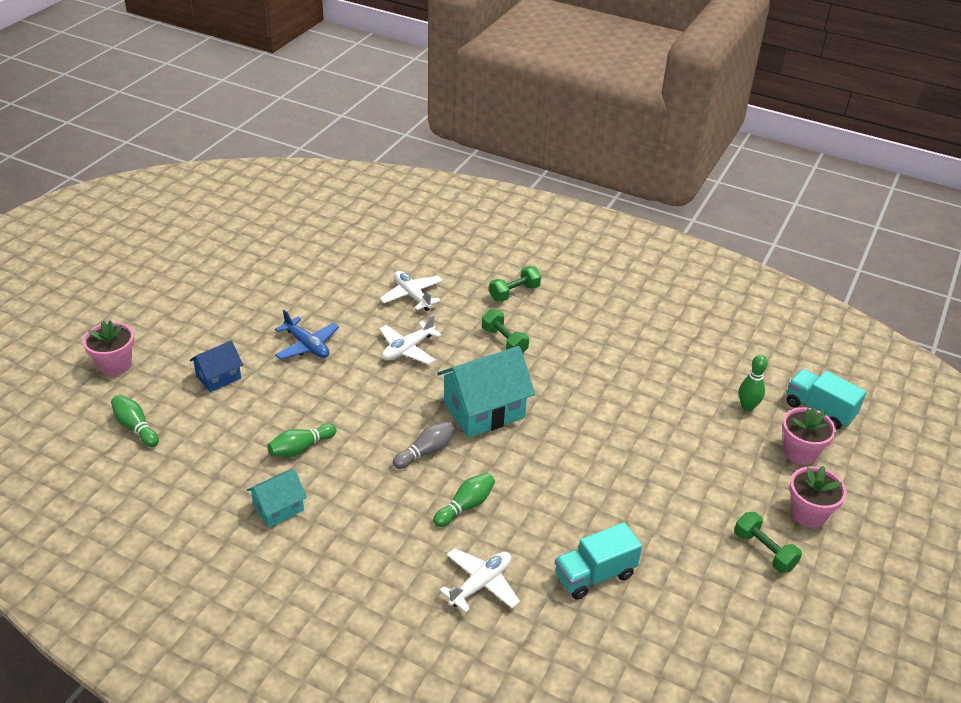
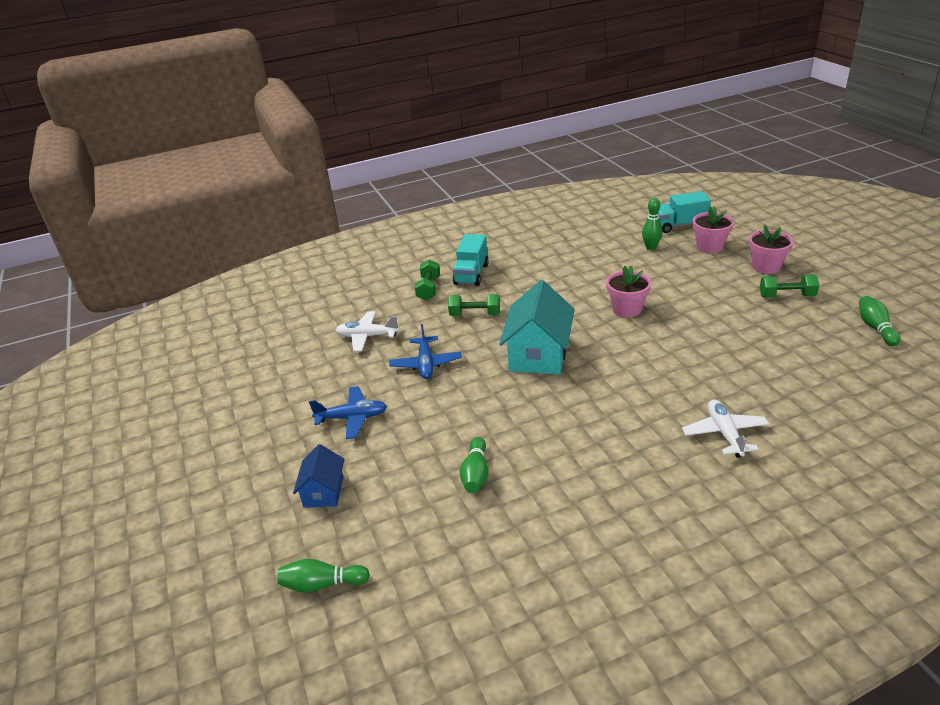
camera: 45 degrees left, 5 degrees down
pink flower pot [83,320,134,376] -> pink flower pot moved to [606,265,651,318]
turquoise house [247,469,307,527] -> none
white plane [379,314,442,365] -> blue plane [389,324,462,379]
grey bowling pin [393,421,456,469] -> none
green bowling pin [433,472,495,527] -> green bowling pin moved to [859,296,901,346]
turquoise truck [555,522,642,600] -> turquoise truck moved to [453,234,489,286]

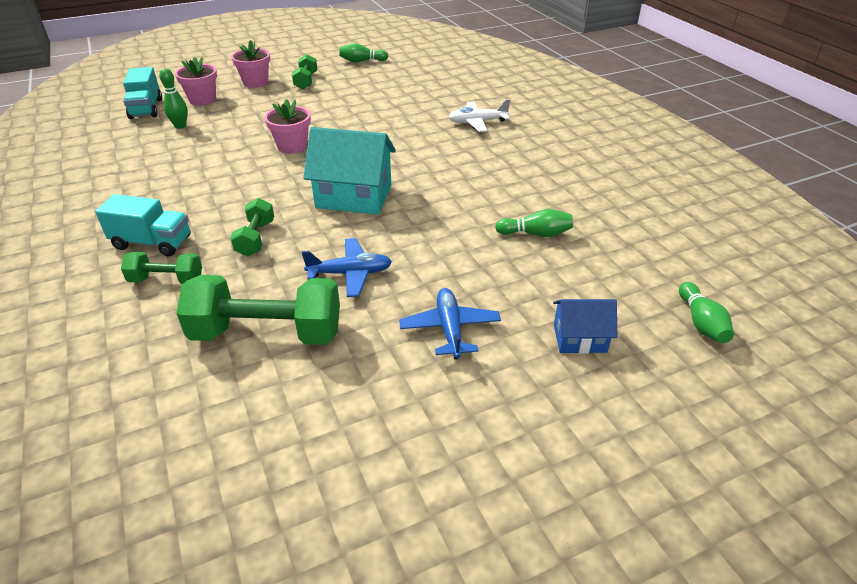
camera: 95 degrees left, 5 degrees up
white plane [336,311,399,351] -> green dumbbell [177,275,340,345]

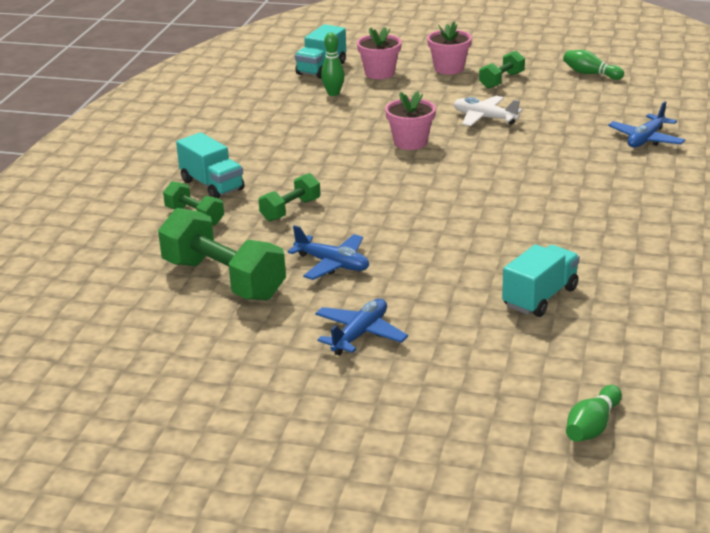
camera: 40 degrees right, 10 degrees down
turquoise house [303,127,396,215] -> none
white plane [449,99,511,132] -> white plane moved to [454,96,522,126]
green bowling pin [495,209,573,237] -> turquoise truck [502,245,580,317]
blue house [553,299,617,354] -> none
none -> blue plane [608,101,685,148]

